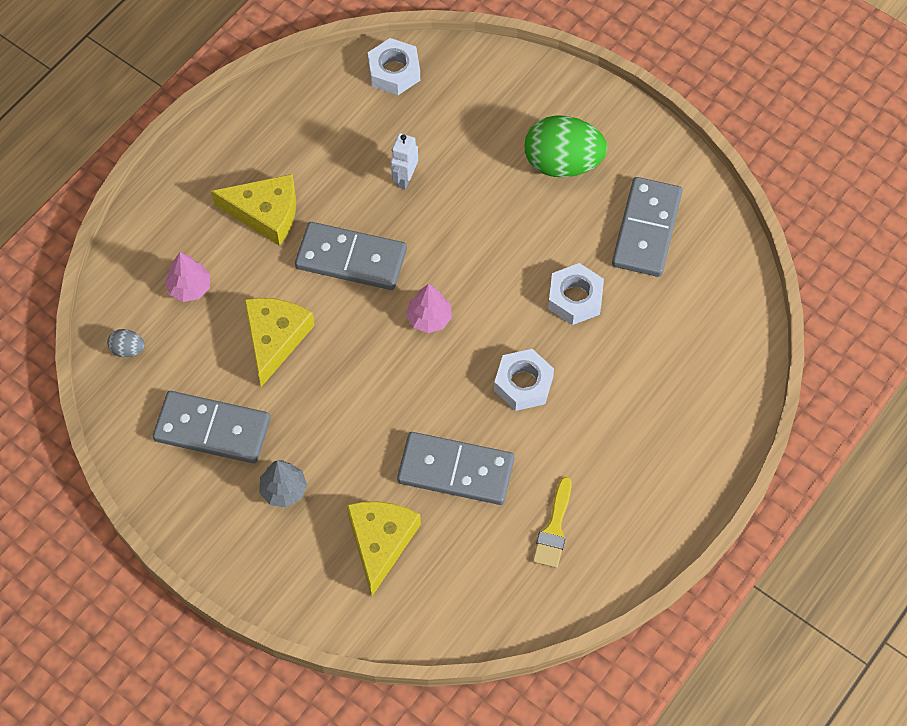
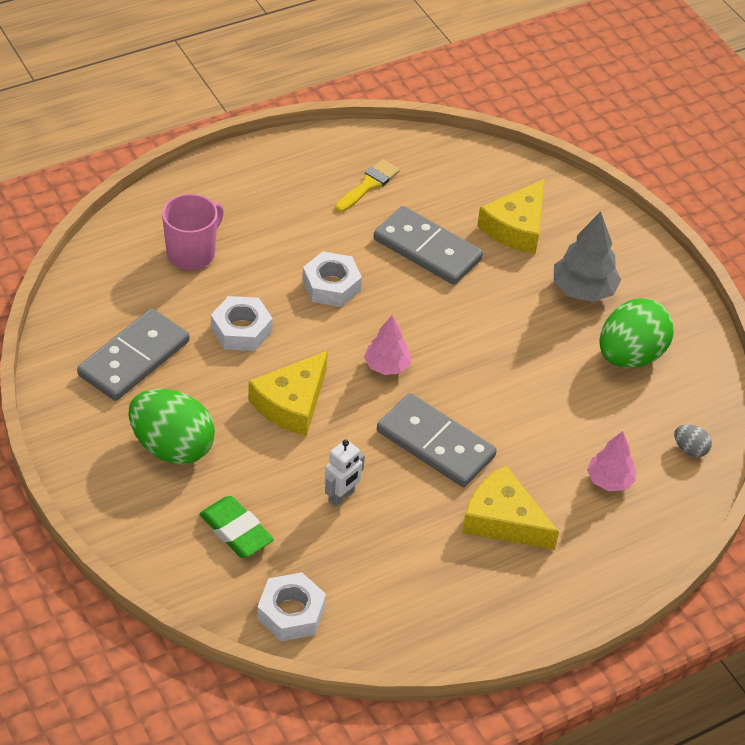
camera: 160 degrees left, 15 degrees down
grey domino [153,391,271,464] -> green egg [600,298,674,368]
yellow cheese [244,298,315,387] -> yellow cheese moved to [248,351,328,436]
grey tree [259,460,307,508] -> grey tree [554,212,621,302], size x1.51
none -> pink mug [162,194,224,270]
none -> green eraser [199,496,274,558]

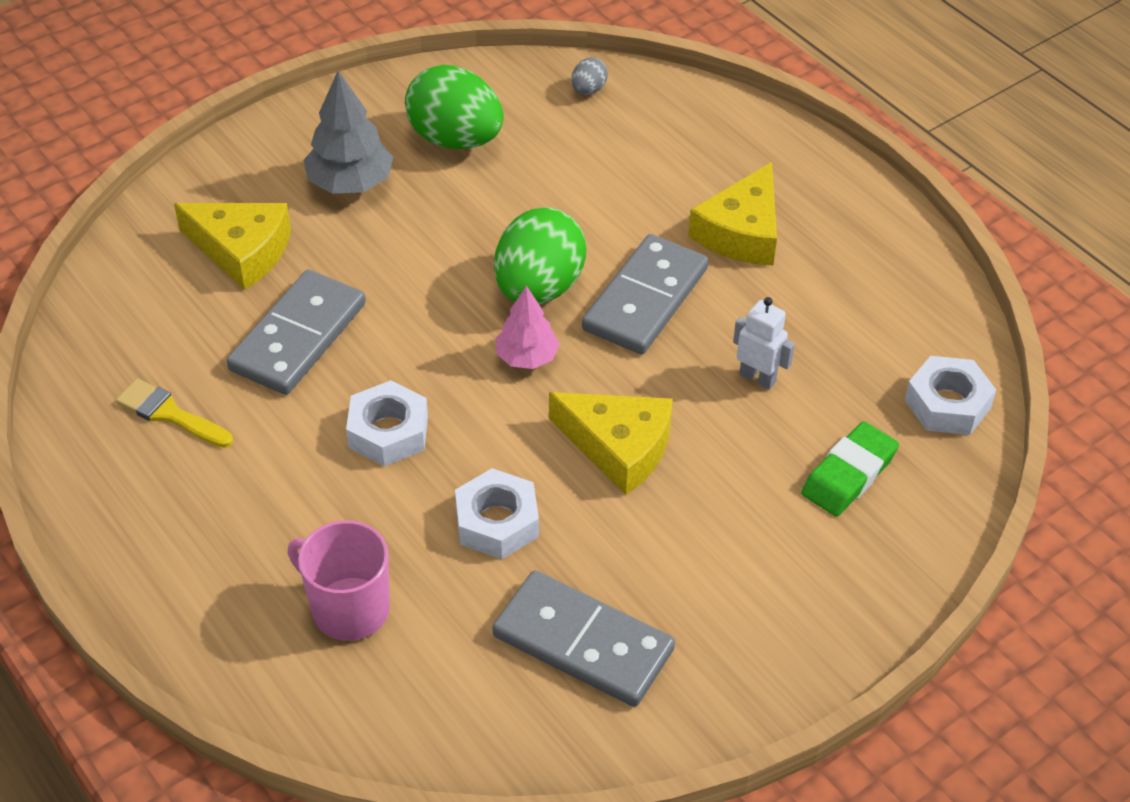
camera: 95 degrees left, 0 degrees up
green egg [128,389,215,465] -> green egg moved to [494,207,586,304]
pink tree [587,431,636,491] -> none

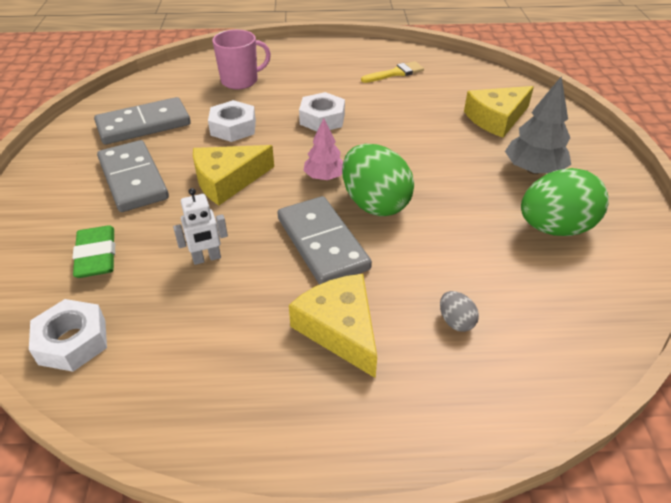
camera: 125 degrees right, 5 degrees down
grey domino [227,270,366,395] -> grey domino moved to [97,140,169,212]
grey egg [571,57,608,95] -> grey egg moved to [440,291,479,332]

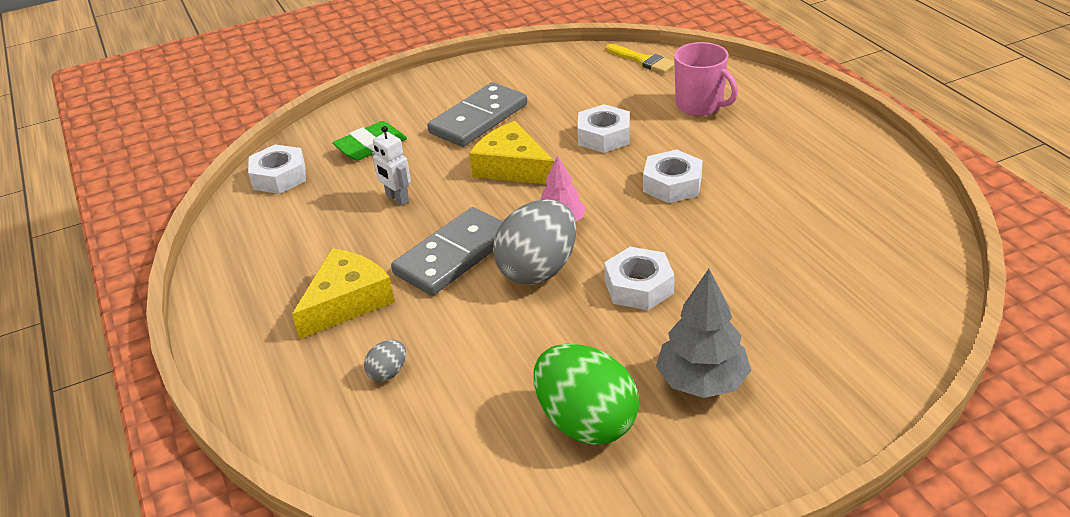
camera: 70 degrees right, 5 degrees down
grey domino [94,97,191,144] -> none
green egg [342,144,414,216] -> grey egg [493,199,576,285]
yellow brush [361,61,424,83] -> yellow brush moved to [606,44,674,73]
yellow cheese [464,86,534,138] -> none
none -> white nut [604,247,675,310]

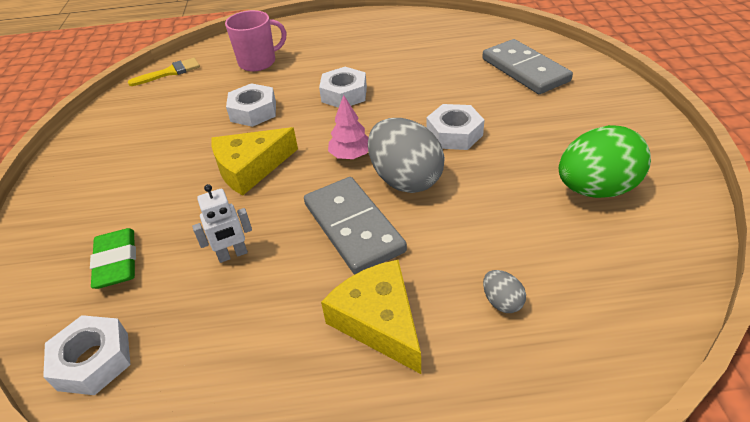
camera: 70 degrees left, 5 degrees up
grey domino [427,82,527,147] -> grey domino moved to [482,39,573,94]
grey tree [656,269,751,398] -> none

